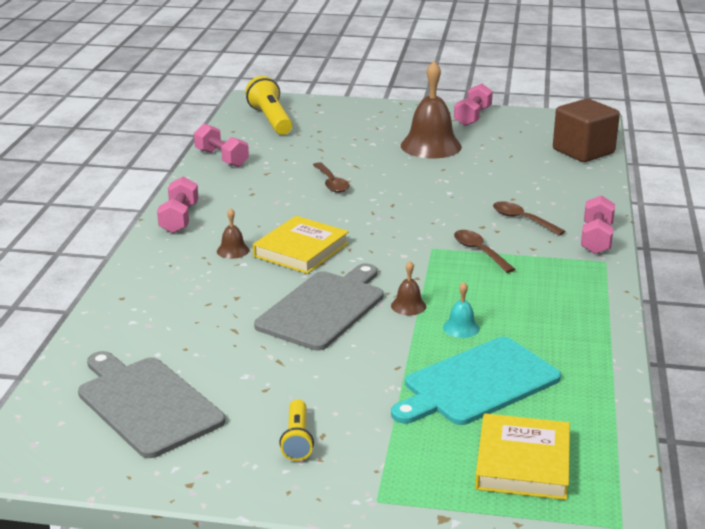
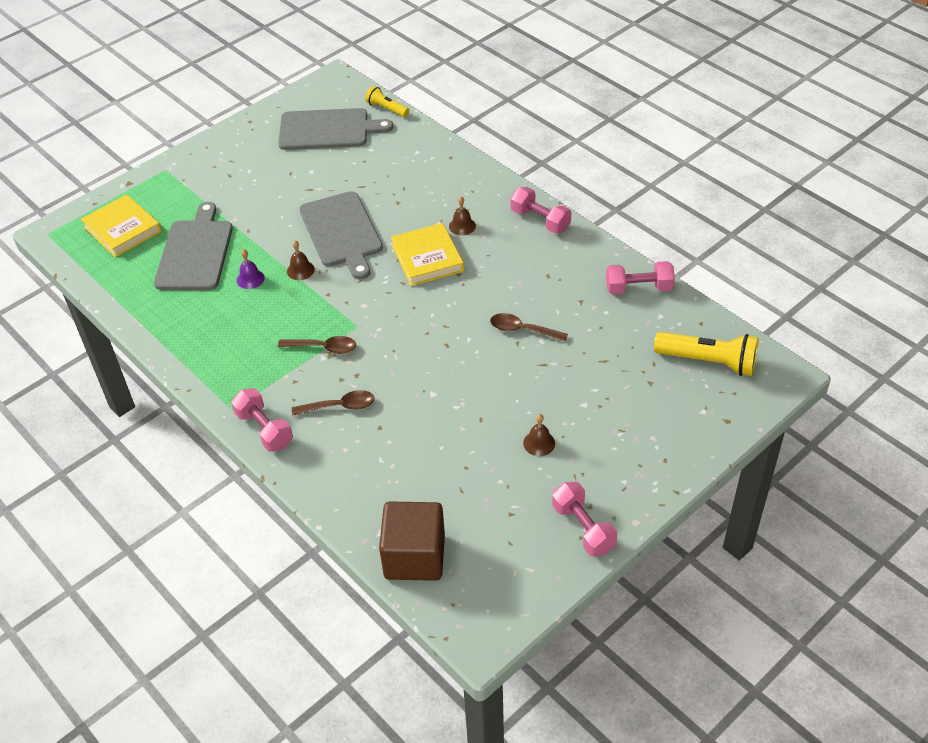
camera: 130 degrees right, 20 degrees up
yellow flashlight [279,399,314,461] -> yellow flashlight moved to [365,86,409,117]
turquoise cutting board [391,337,561,425] -> grey cutting board [154,202,233,290]
brown bell [401,61,462,158] -> brown bell [523,414,555,456], size x0.44
turquoise bell [443,282,480,338] -> purple bell [237,249,265,289]

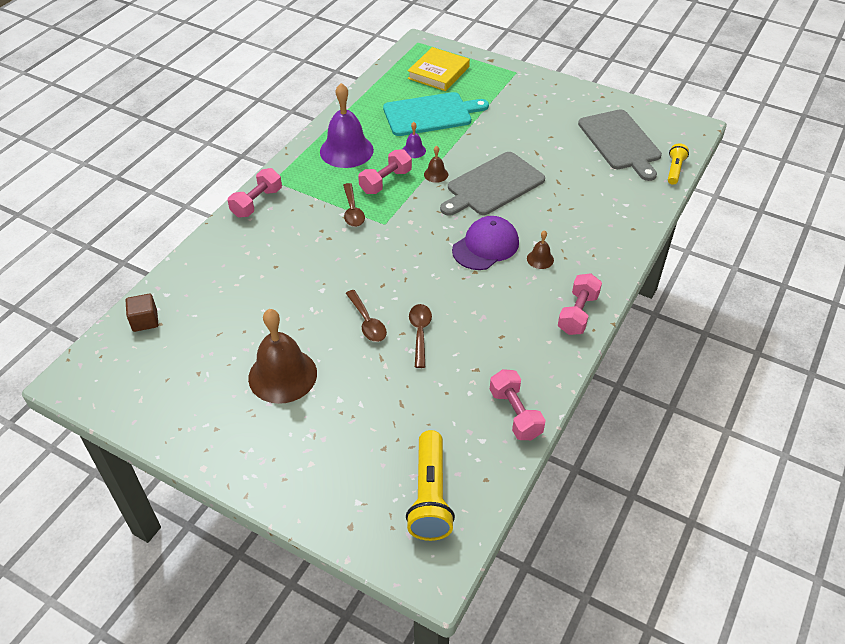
camera: 70 degrees right, 0 degrees up
grey cutting board [154,202,233,290] -> turquoise cutting board [383,92,489,136]
brown spoon [292,390,374,416] -> brown spoon moved to [346,290,387,342]
brown cube [379,501,445,581] -> brown cube [126,294,158,332], size x0.53
yellow book [391,223,464,286] -> purple cap [452,216,519,270]
brown bell [523,414,555,456] -> brown bell [248,309,317,404], size x2.25
pink dumbbell [552,481,617,556] -> pink dumbbell moved to [358,149,412,194]
none -> purple bell [320,83,374,168]

